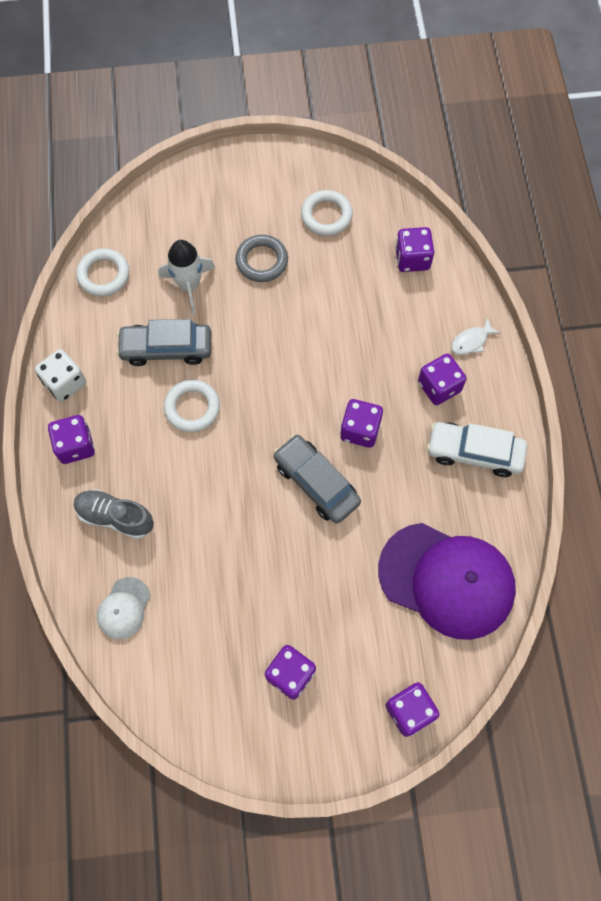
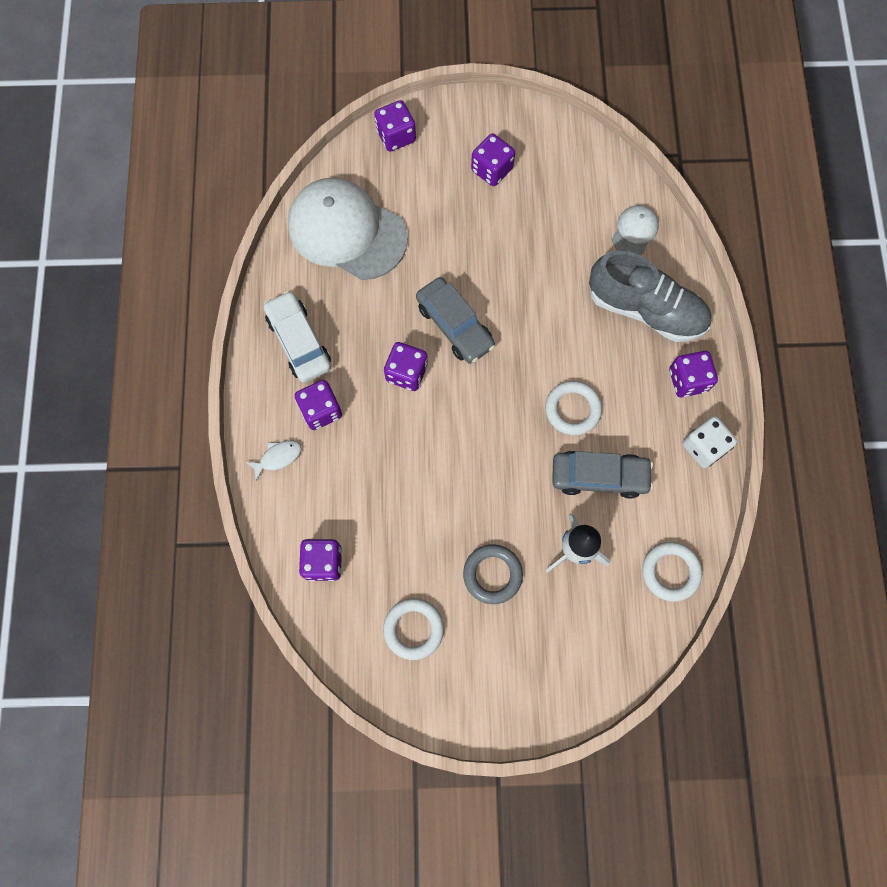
camera: 175 degrees left, 5 degrees up
grey shoe [74,489,154,539] -> grey shoe [589,251,711,342], size x1.59
purple cap [378,523,516,640] -> white cap [288,177,408,280]
white car [427,422,527,477] -> white car turned 135 degrees counterclockwise [264,291,331,383]

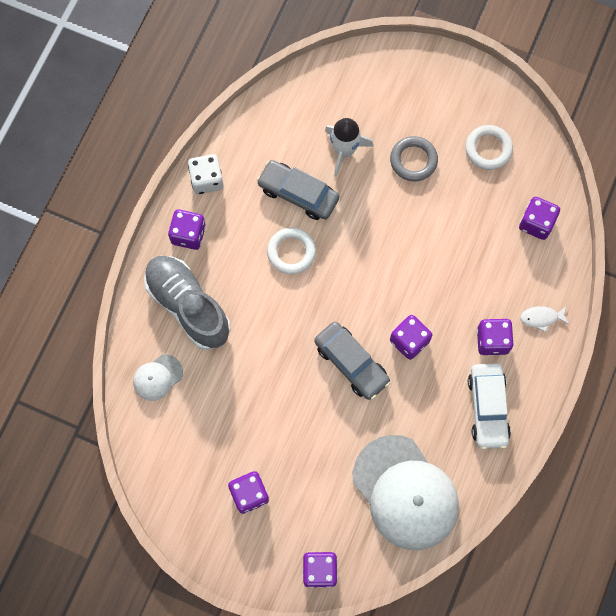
camera: 155 degrees left, 0 degrees up
grey car [416,277,495,364] -> grey car turned 150 degrees clockwise [314,322,391,400]
white ring [642,542,702,602] -> none

